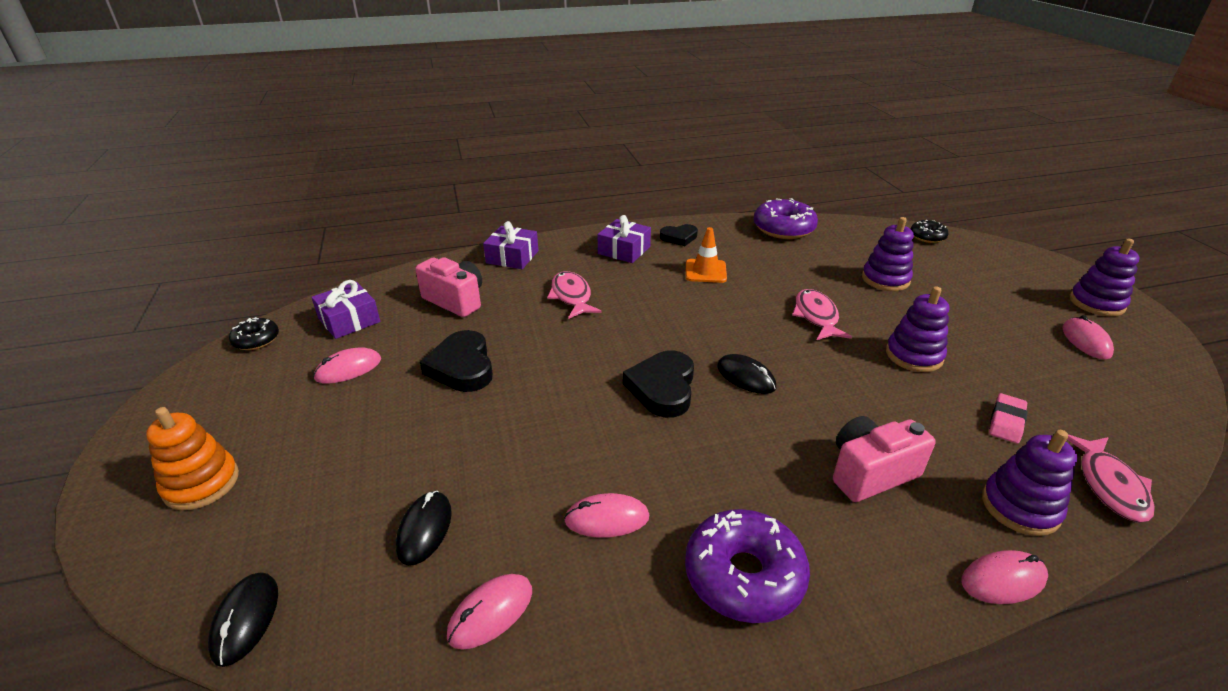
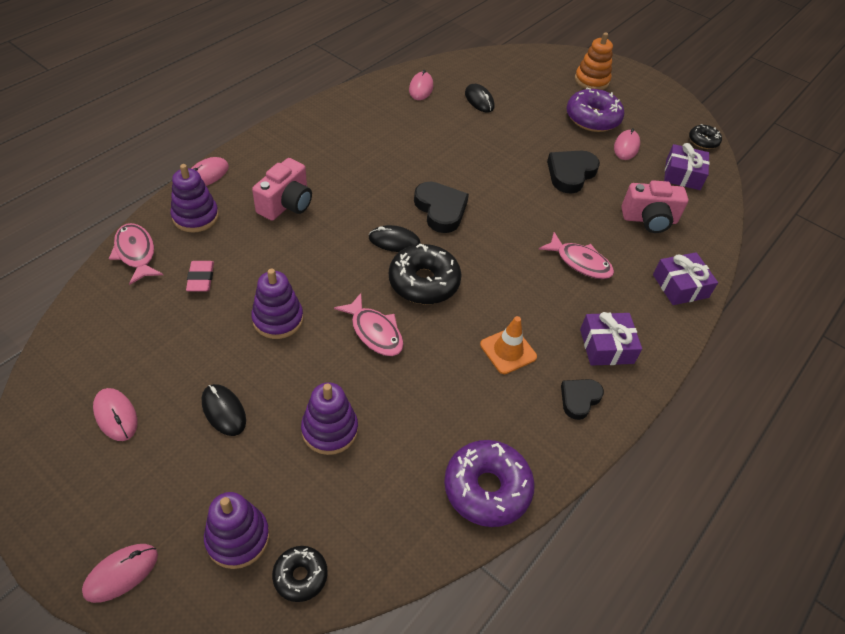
camera: 140 degrees right, 15 degrees up
black mouse [208,572,278,667] -> black mouse moved to [202,384,246,436]
black heart [420,330,493,392] -> black heart turned 90 degrees counterclockwise [547,151,600,194]
pink mouse [564,493,649,538] -> pink mouse moved to [82,544,158,603]
purple donut [685,509,810,623] -> purple donut moved to [566,87,624,132]
purple stacking toy [1070,239,1140,317] -> purple stacking toy moved to [204,492,269,569]
none -> black donut [389,243,462,304]

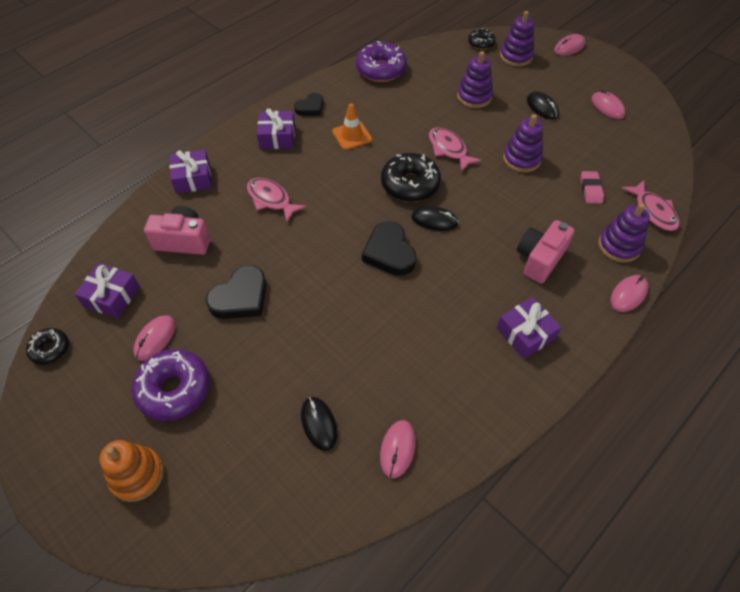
camera: 170 degrees left, 5 degrees up
none -> purple gift [497,297,561,359]

